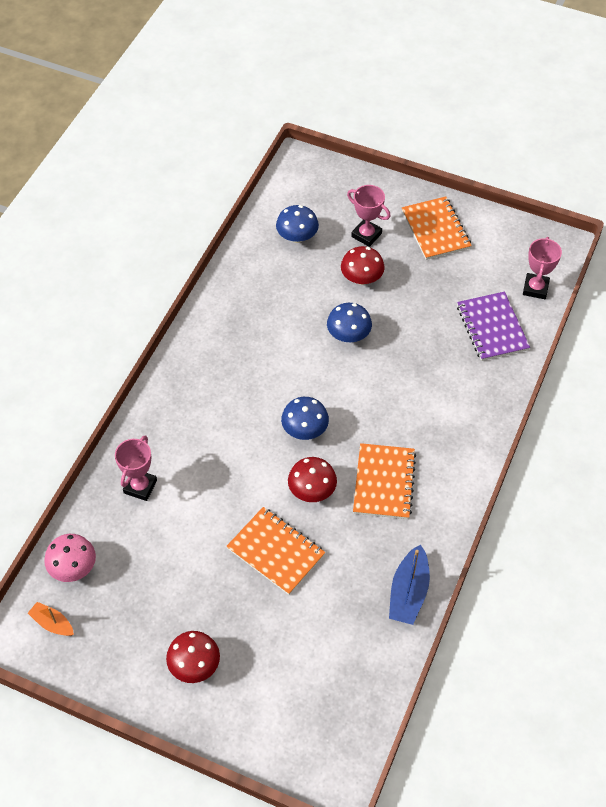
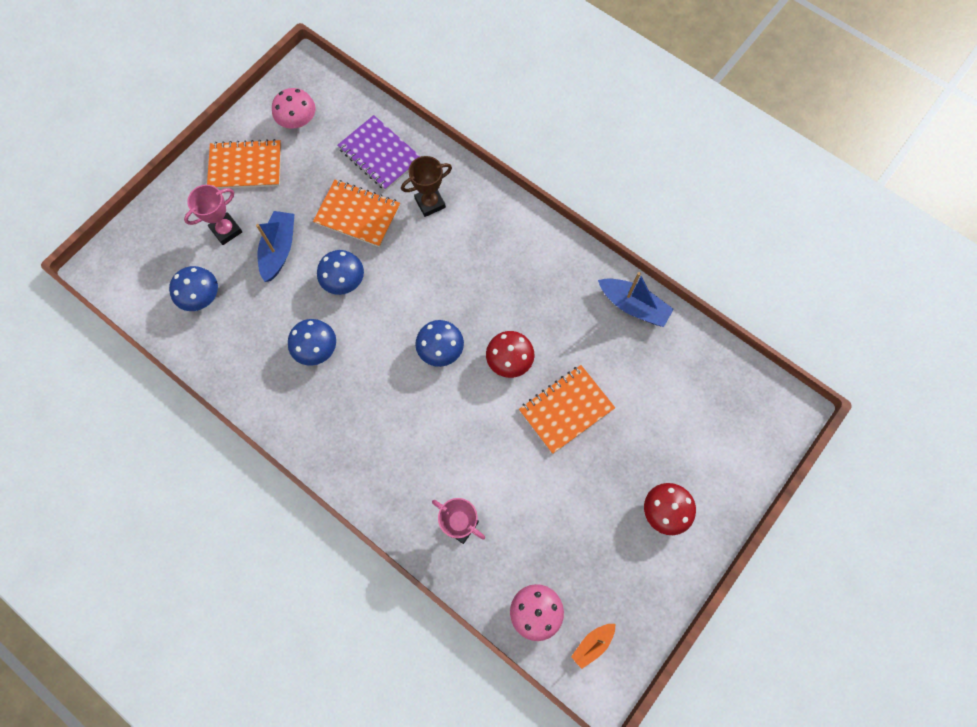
camera: 75 degrees left, 15 degrees up
red mushroom [341,246,385,285] -> blue boat [256,211,295,282]
orange notebook [353,443,416,519] -> orange notebook moved to [313,180,400,247]
purple notebook [457,292,530,361] -> purple notebook turned 45 degrees clockwise [337,115,421,191]
pink trophy [523,237,562,299] -> none
none -> pink mushroom [272,88,315,129]
none -> blue mushroom [288,319,336,366]
none -> brown trophy [401,156,452,217]

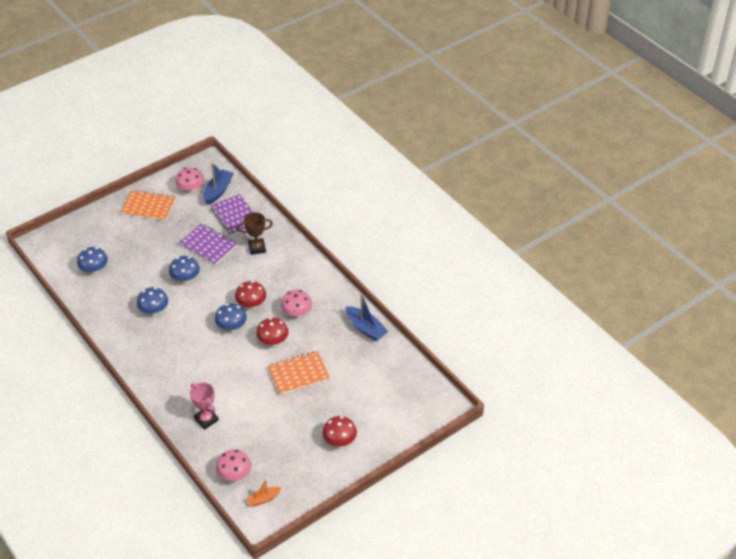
camera: 15 degrees right, 25 degrees down
pink trophy [184,185,242,245] -> none
blue boat [256,211,295,282] -> blue boat moved to [203,162,234,205]
orange notebook [313,180,400,247] -> purple notebook [179,223,238,265]
none -> red mushroom [235,281,266,309]
none -> pink mushroom [281,290,312,317]

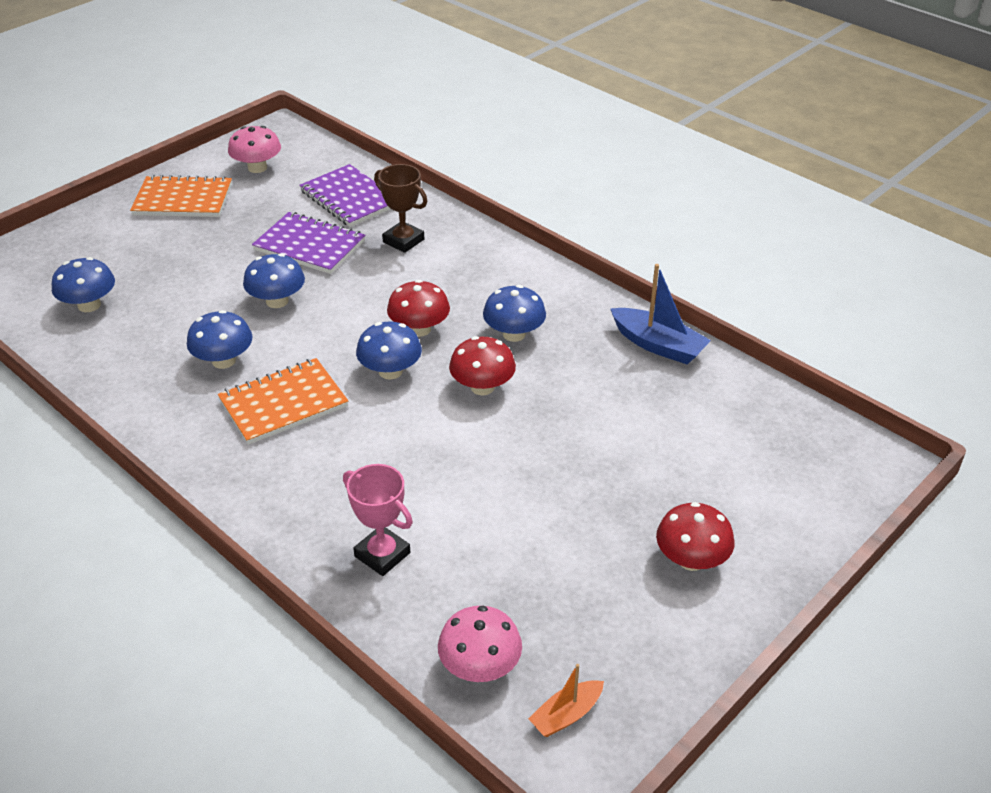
camera: 10 degrees left, 5 degrees down
blue boat [203,162,234,205] -> none
brown trophy [237,212,273,255] -> brown trophy turned 60 degrees clockwise [374,164,427,253]
orange notebook [268,351,330,395] -> orange notebook moved to [218,358,348,445]
pink mushroom [281,290,312,317] -> blue mushroom [483,285,546,342]

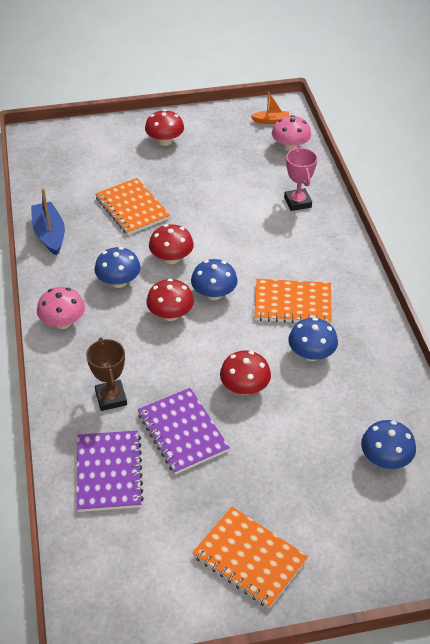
camera: 145 degrees left, 5 degrees up
pink mushroom [228,126,281,173] -> pink mushroom moved to [37,287,85,329]
blue mushroom [243,253,305,308] -> red mushroom [220,350,271,395]
none -> orange notebook [95,178,170,235]

